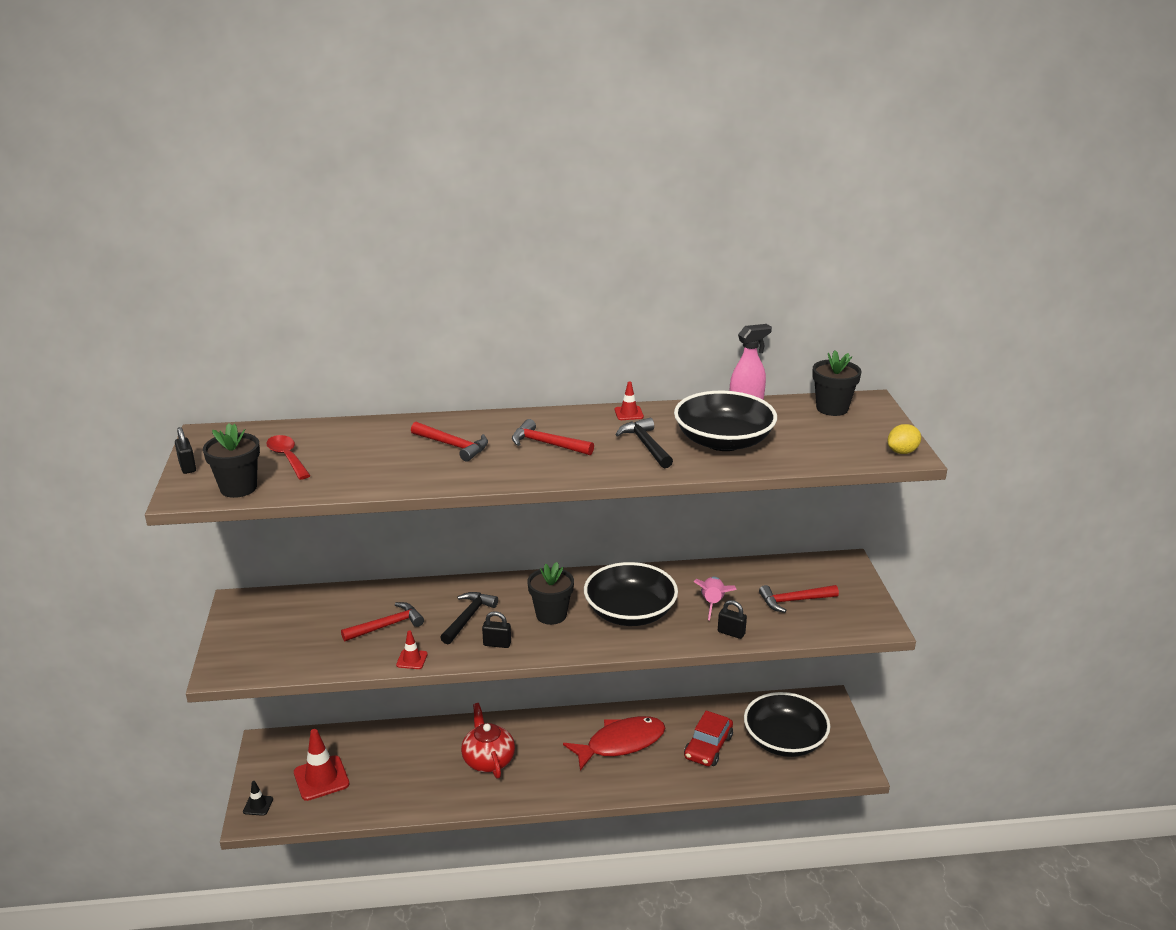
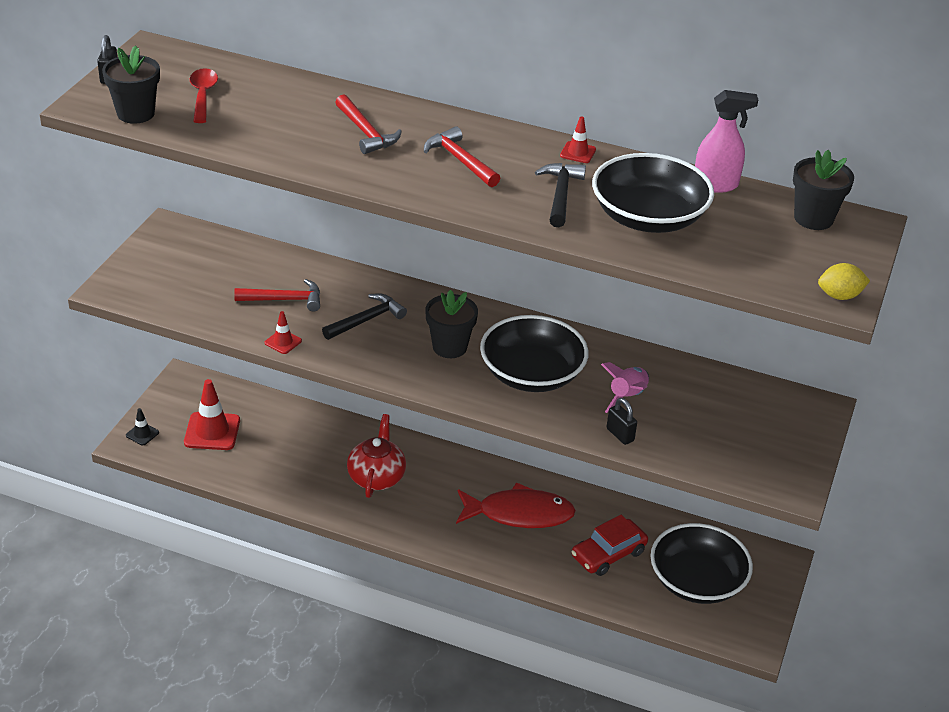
camera: 25 degrees right, 10 degrees up
black padlock [482,611,511,648] -> none
red hammer [759,585,839,613] -> none

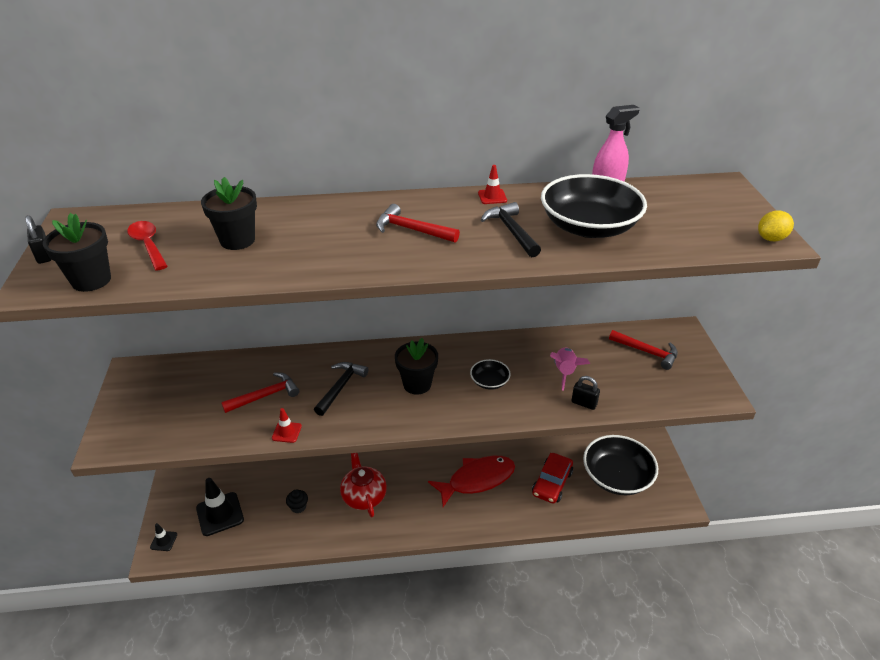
camera: 25 degrees left, 0 degrees up
red traffic cone [184,379,240,450] -> black traffic cone [196,478,244,536]
red hammer [335,95,402,154] -> red hammer moved to [609,330,678,370]
black bowl [480,315,589,392] -> black bowl [470,359,511,390], size x0.47
black flower pot [793,150,854,230] -> black flower pot moved to [201,177,257,250]
none -> black cupcake [286,490,308,513]

